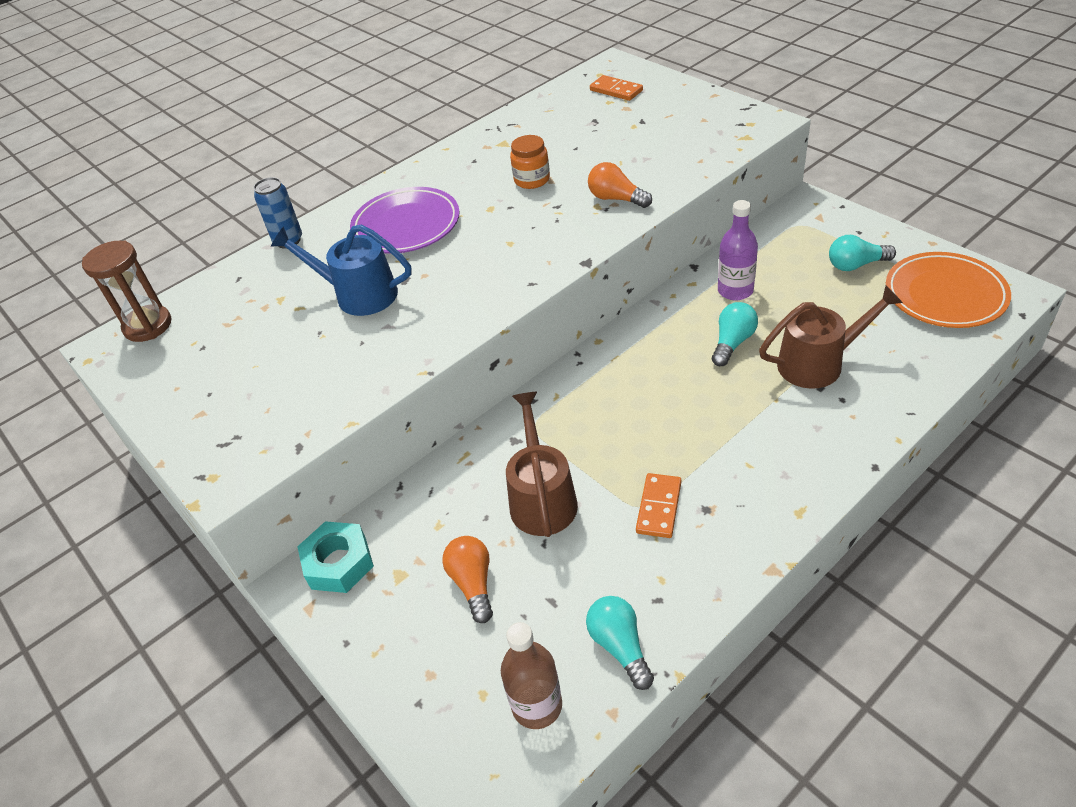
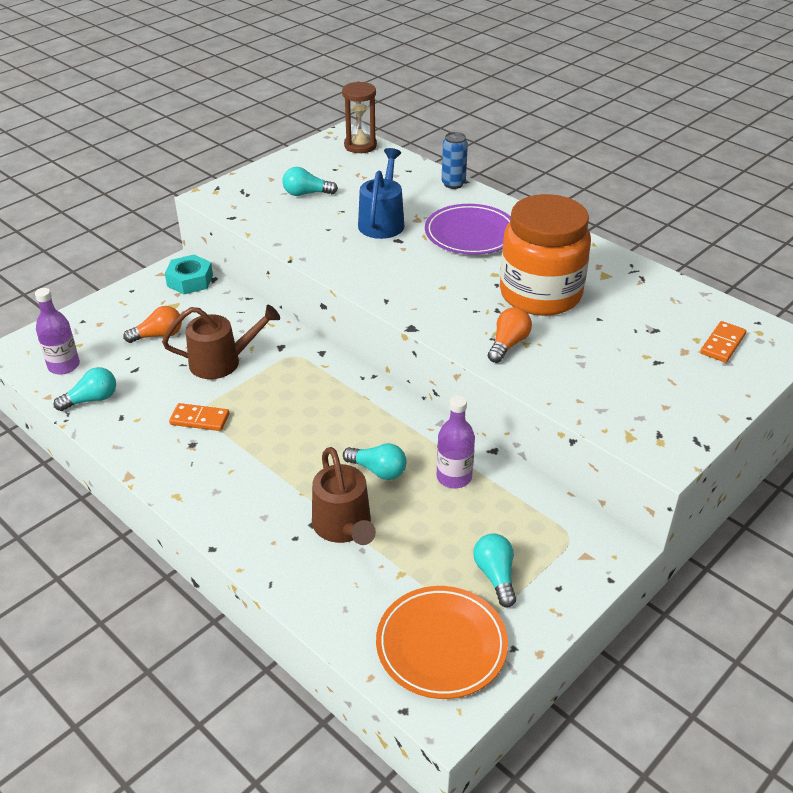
camera: 80 degrees right, 5 degrees down
brown bottle [501,622,562,729] -> purple bottle [35,288,80,374]
orange jar [510,135,550,189] -> orange jar [500,194,591,316], size x2.38
none -> turquoise light bulb [283,167,338,196]

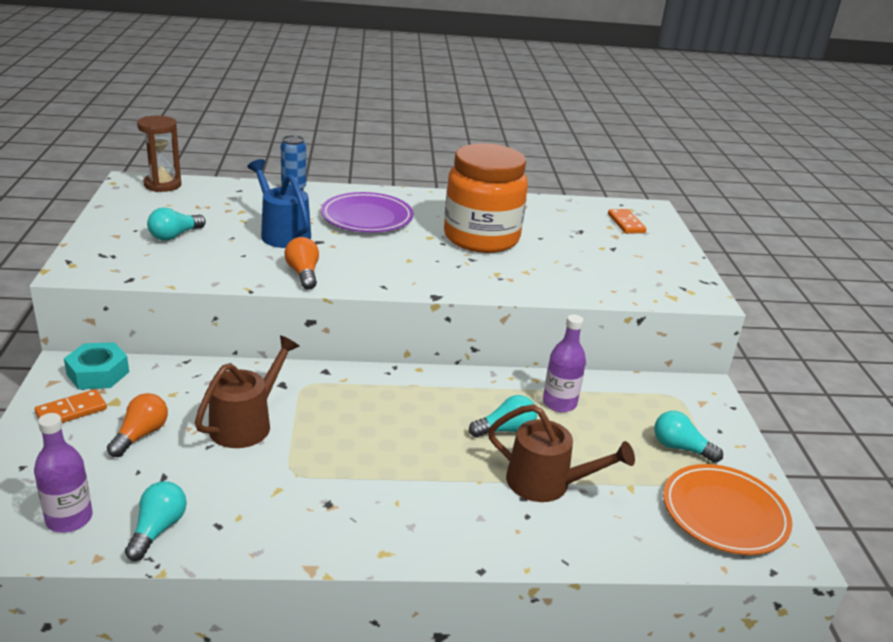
camera: 50 degrees left, 10 degrees down
orange domino [169,403,229,431] -> orange domino moved to [34,389,107,423]
orange light bulb [488,307,532,363] -> orange light bulb moved to [284,237,319,289]

